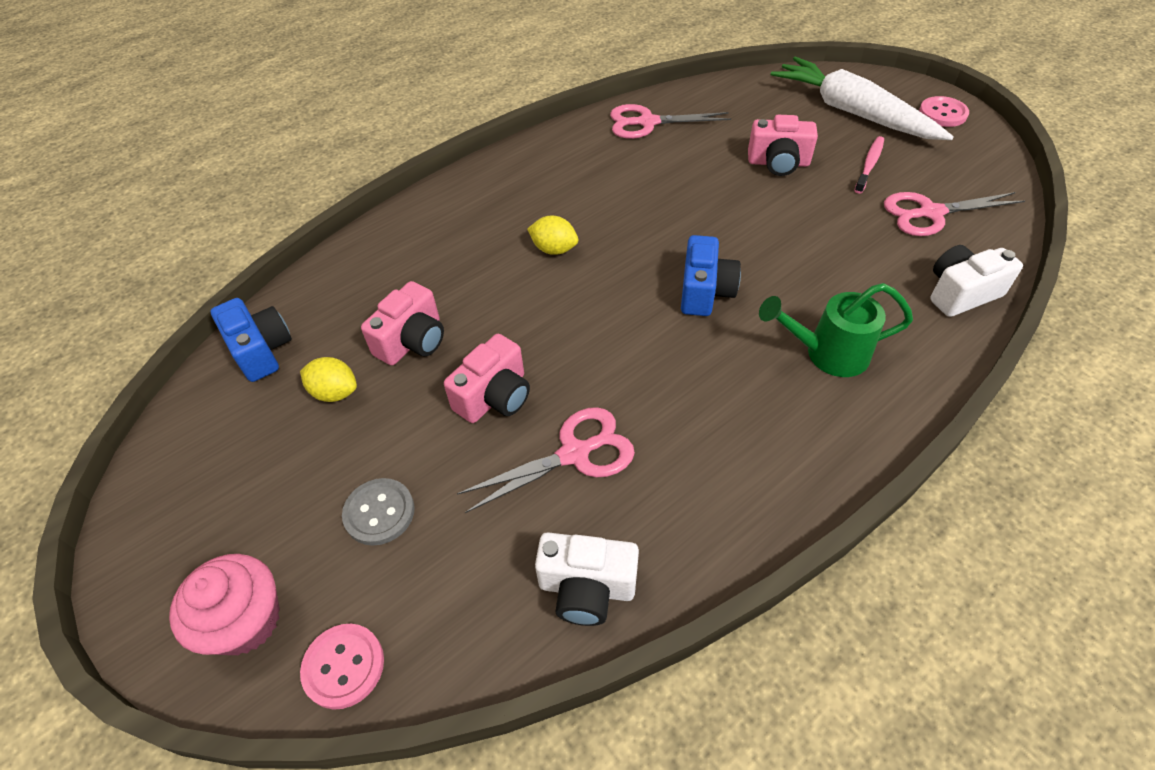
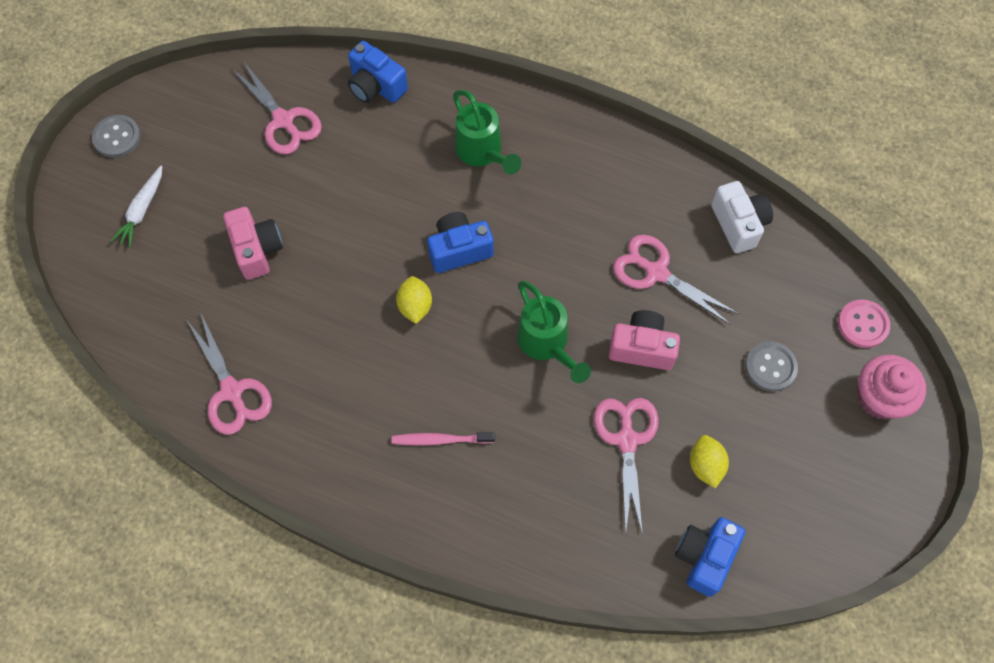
camera: 120 degrees left, 15 degrees up
pink camera [361,281,444,365] -> pink scissors [594,398,659,535]
yellow lemon [527,216,578,255] -> yellow lemon moved to [396,276,432,324]
white carrot [771,57,954,140] -> white carrot [111,166,162,248], size x0.46
pink toothbrush [854,136,884,194] -> pink toothbrush moved to [392,432,495,446]
pink button [919,96,969,127] -> grey button [92,115,141,158]
white camera [930,245,1023,317] -> blue camera [348,41,408,103]
none -> green watering can [517,281,591,383]

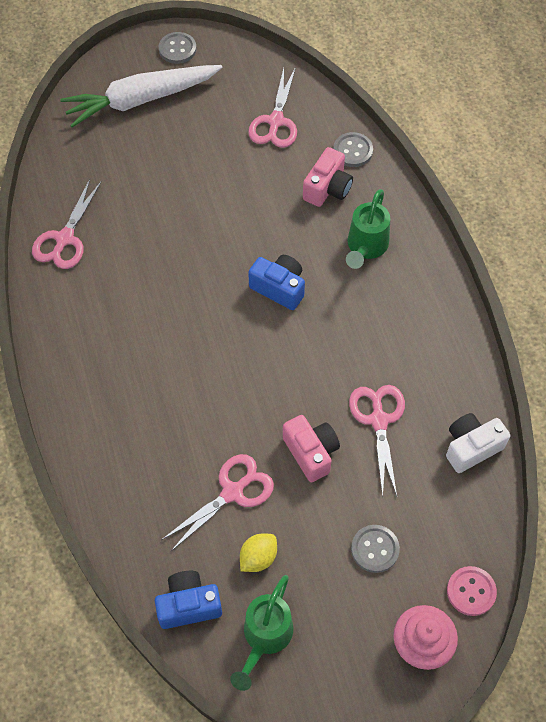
camera: 50 degrees right, 5 degrees down
white carrot [111,166,162,248] -> white carrot [60,65,222,128], size x2.15
pink camera [223,207,283,280] -> pink camera moved to [303,147,353,207]
blue camera [348,41,408,103] -> grey button [333,132,373,167]
pink toothbrush [392,432,495,446] -> none
yellow lemon [396,276,432,324] -> none
green watering can [517,281,591,383] -> green watering can moved to [230,575,293,691]
white camera [711,181,773,253] -> white camera turned 150 degrees counterclockwise [446,413,510,473]

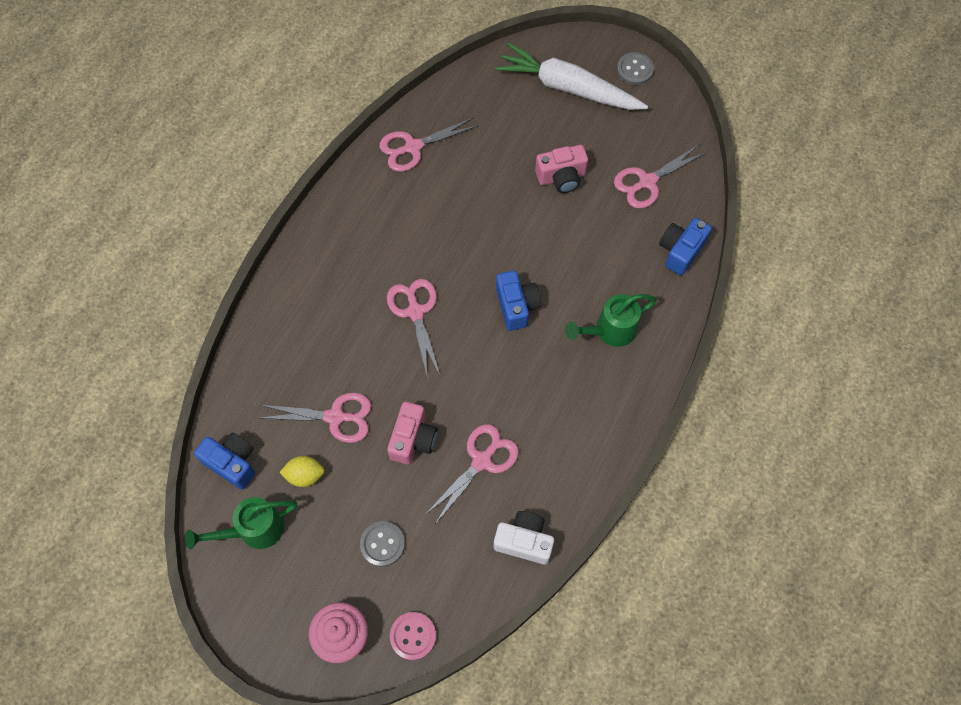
camera: 45 degrees right, 5 degrees up
pink camera [303,147,353,207] -> pink camera moved to [535,145,588,193]
grey button [333,132,373,167] -> blue camera [659,218,712,275]
none -> pink scissors [387,279,440,379]

